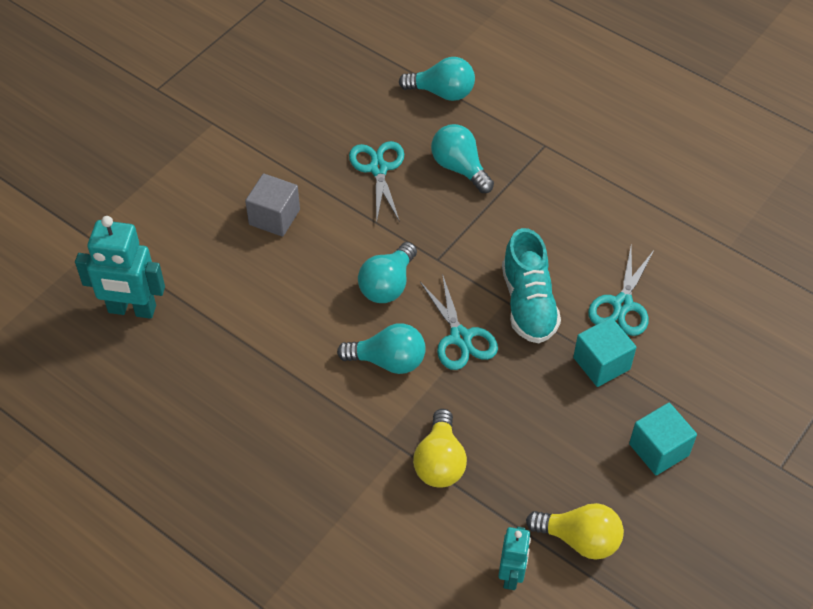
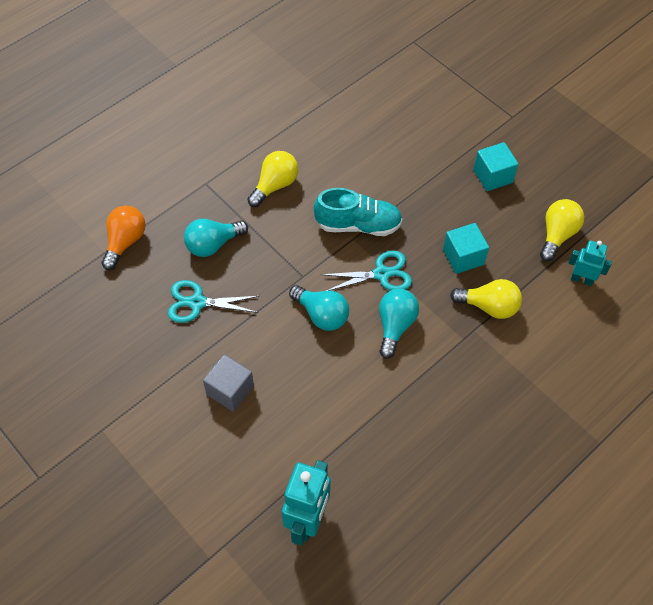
camera: 80 degrees left, 5 degrees up
turquoise light bulb [399,57,475,101] -> orange light bulb [102,206,145,270]
turquoise cube [573,317,636,387] -> turquoise cube moved to [443,223,489,274]
turquoise scissors [588,247,654,336] -> none
none -> yellow light bulb [248,151,298,207]

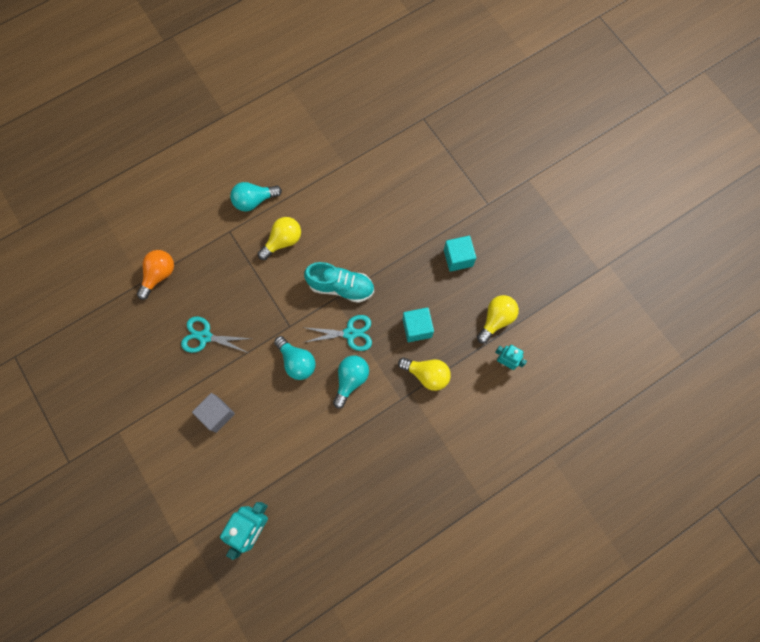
camera: 10 degrees right, 15 degrees up
turquoise light bulb [184,219,248,257] -> turquoise light bulb moved to [230,182,282,212]

